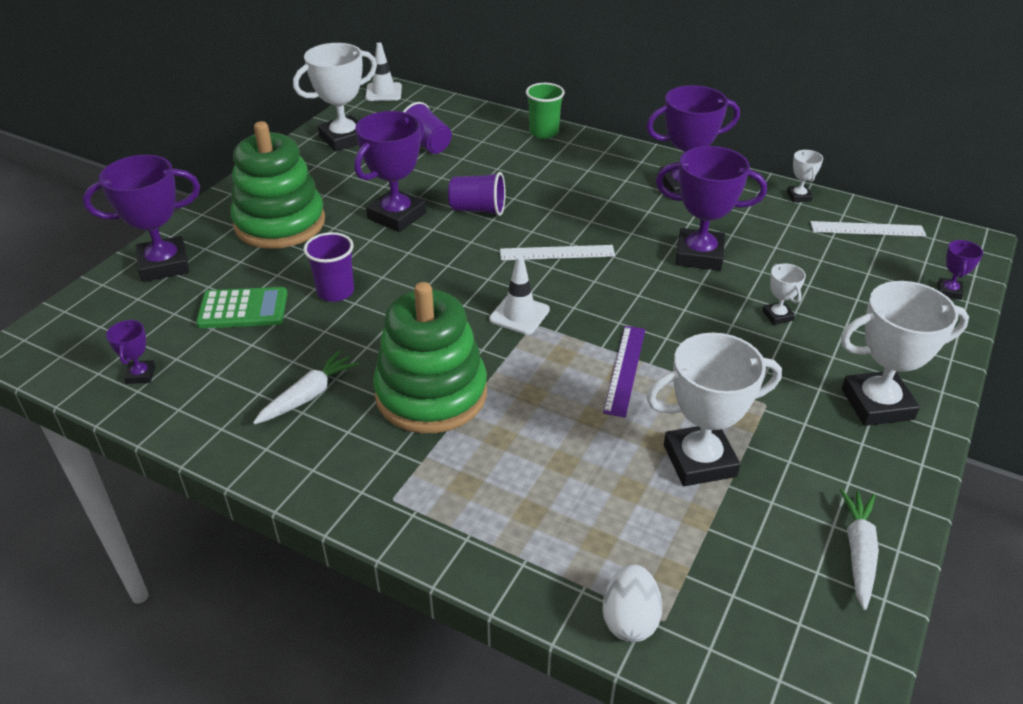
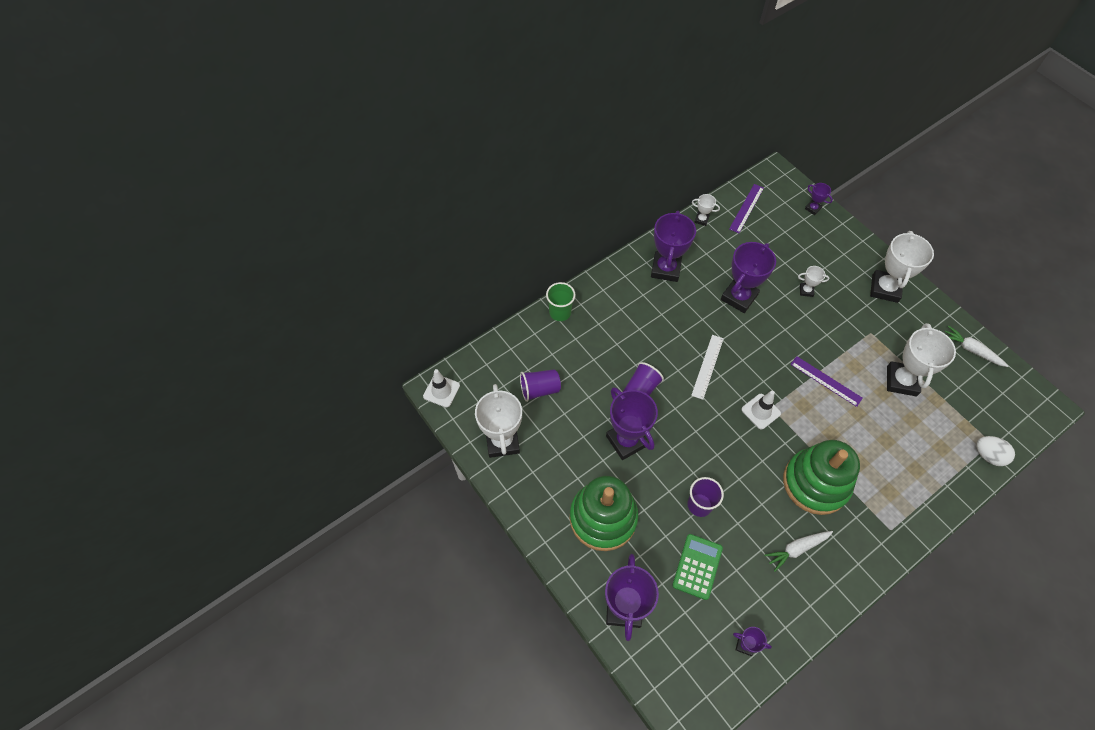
camera: 65 degrees left, 20 degrees up
white carrot [253,351,359,425] -> white carrot turned 90 degrees counterclockwise [764,531,833,572]
white ruler [810,221,926,237] -> purple ruler [729,184,764,233]

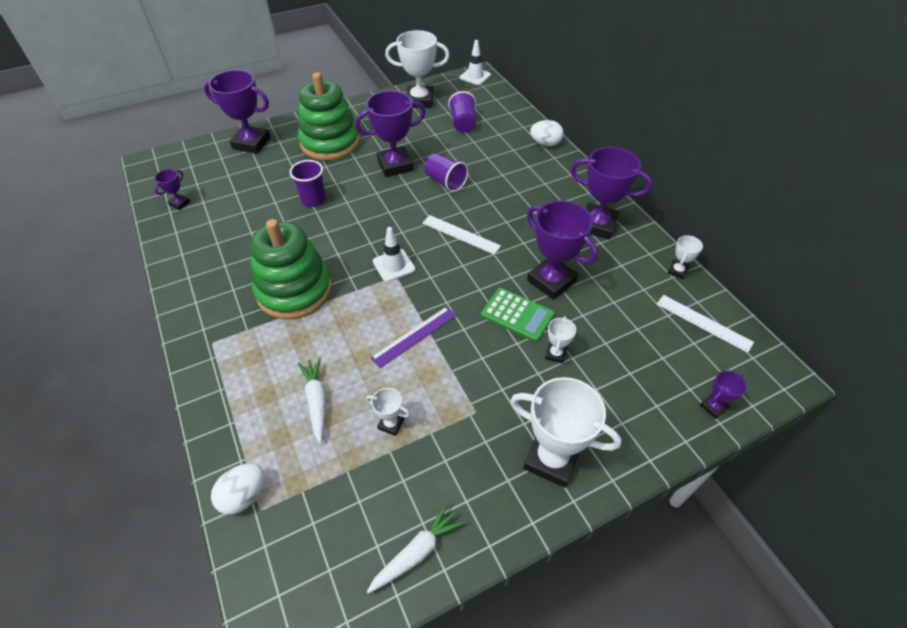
camera: 100 degrees right, 10 degrees down
green cup [546,282,576,321] -> white egg [530,120,564,146]
green calculator [672,534,723,600] -> green calculator moved to [481,288,555,342]
purple ruler [729,184,764,233] -> white ruler [657,295,754,353]
white carrot [764,531,833,572] -> white carrot moved to [298,357,326,443]
white trophy [887,323,956,396] -> white trophy [366,388,410,436], size x0.47

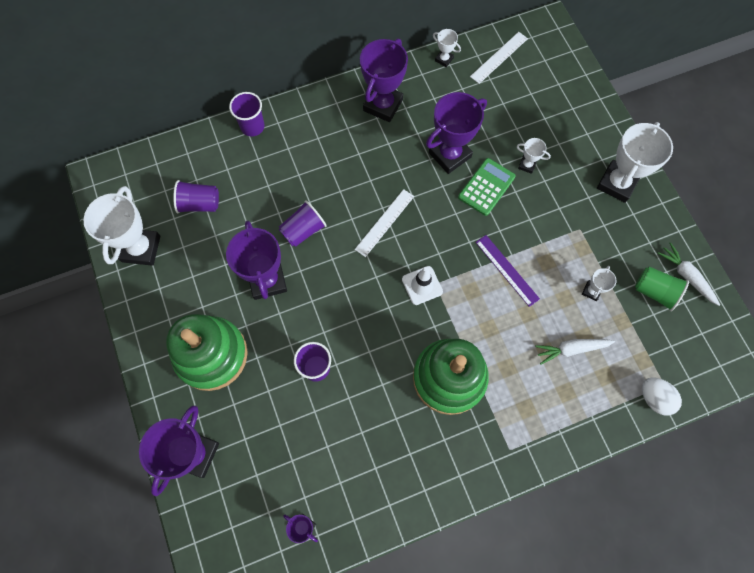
camera: 85 degrees left, 20 degrees up
white traffic cone [460,40,491,85] -> none
white egg [530,120,564,146] -> purple cup [229,92,265,136]
purple trophy [700,370,747,419] -> none
none -> green cup [635,266,689,311]

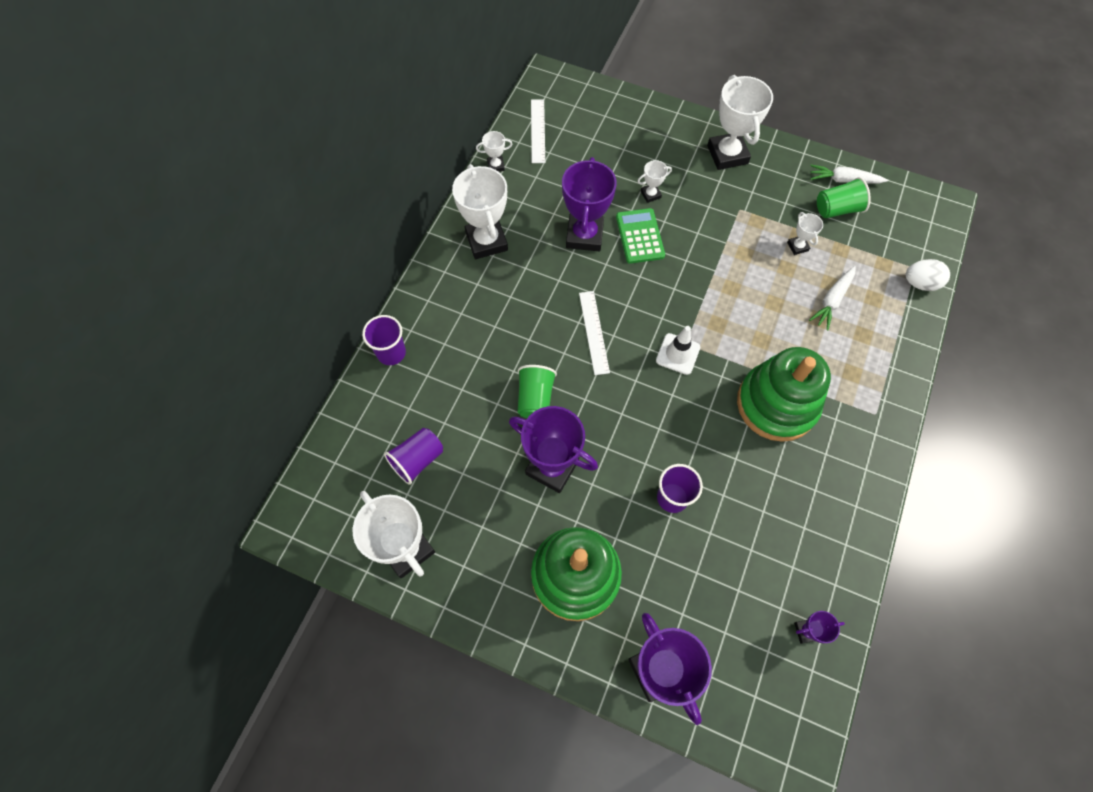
camera: 45 degrees left, 5 degrees down
purple cup [279,200,327,247] -> green cup [517,365,557,418]
purple trophy [360,38,408,122] -> white trophy [452,164,508,259]
purple ruler [476,235,540,307] -> none

